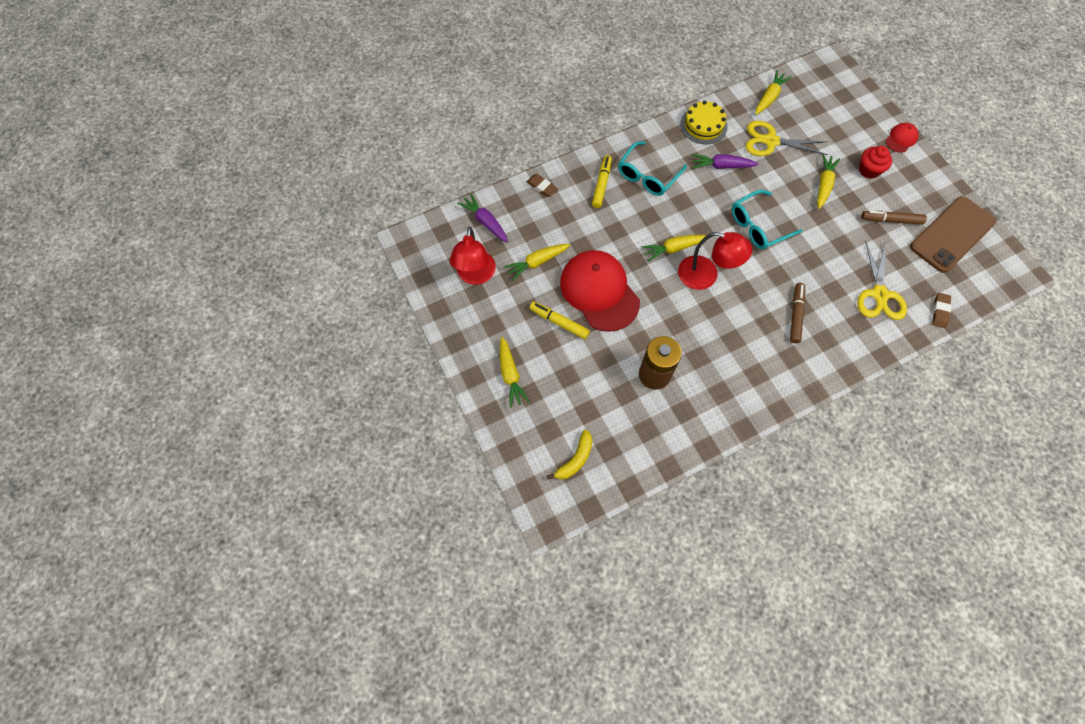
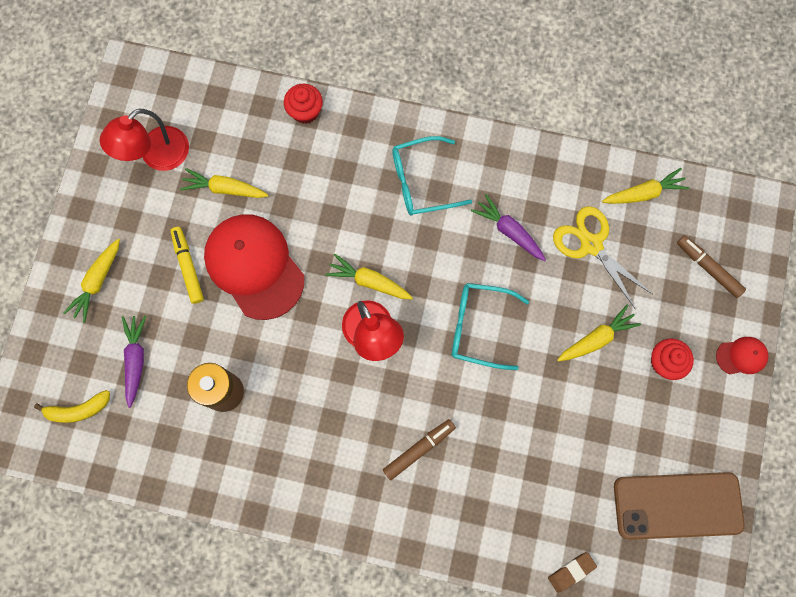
camera: 40 degrees right, 10 degrees up
purple carrot [457,193,508,243] -> purple carrot moved to [122,316,146,408]
brown eraser [527,174,558,197] -> red cupcake [284,84,323,124]
red cap [560,250,640,332] -> red cap turned 45 degrees counterclockwise [204,214,304,320]
yellow marker [592,155,612,208] -> none
yellow cake [680,101,728,144] -> none
yellow scissors [857,241,907,320] -> none
brown marker [861,211,927,225] -> brown marker moved to [677,235,746,298]

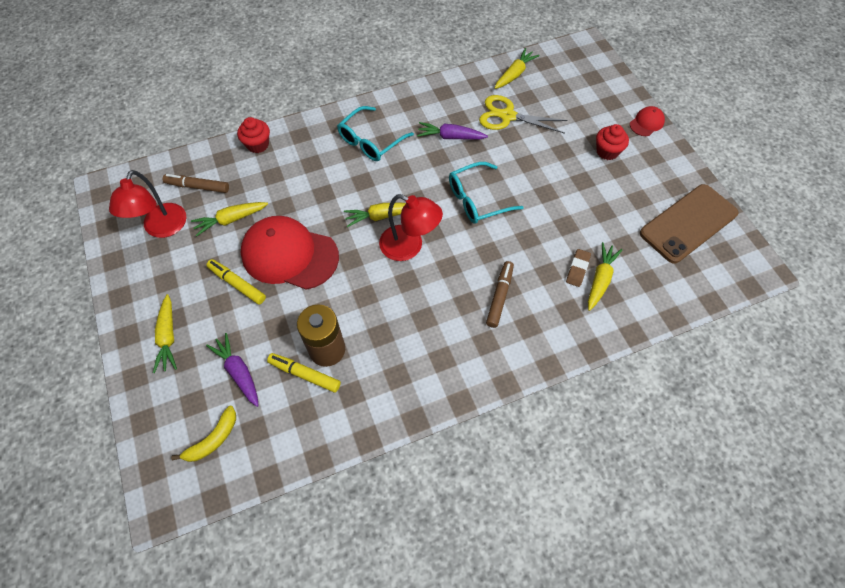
camera: 35 degrees left, 15 degrees down
brown eraser [548,552,597,593] -> brown eraser moved to [566,249,591,287]
yellow carrot [557,305,641,361] -> yellow carrot moved to [588,242,622,311]
brown marker [677,235,746,298] -> brown marker moved to [163,174,229,193]
none -> yellow marker [267,353,341,393]

